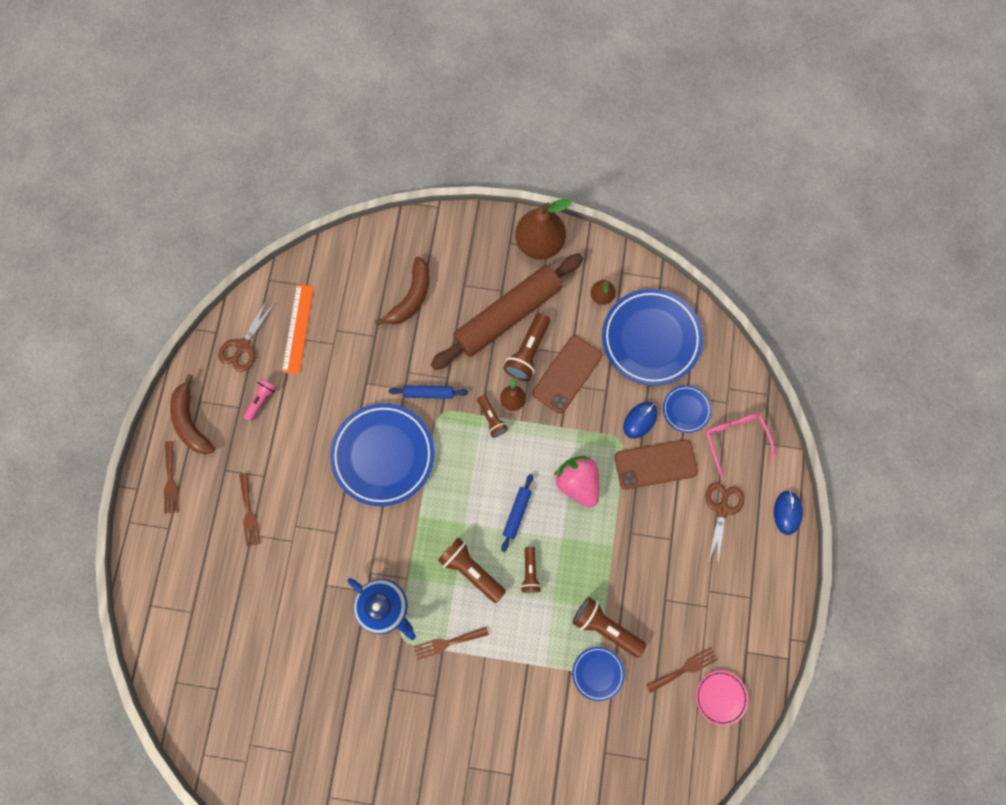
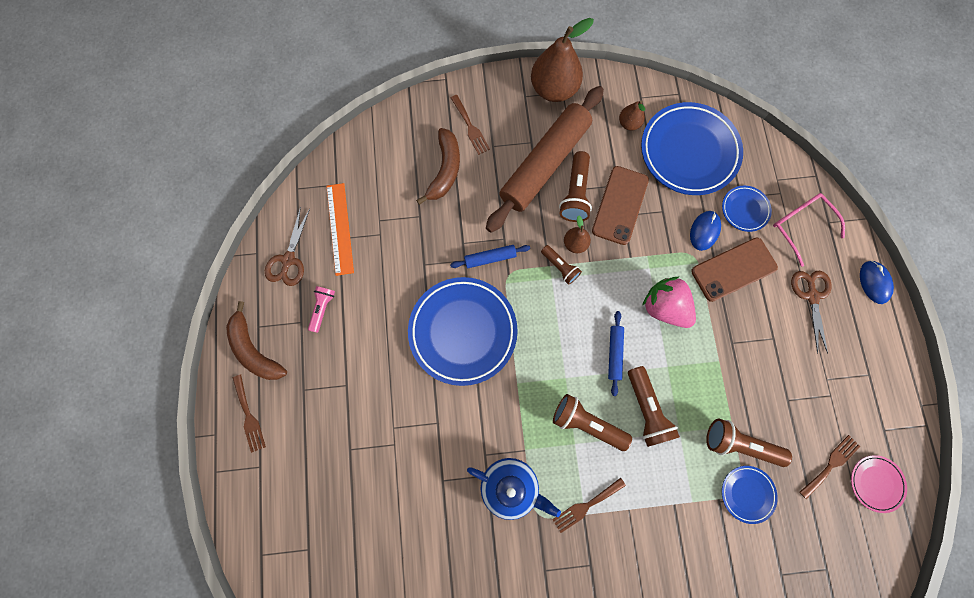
camera: 15 degrees left, 0 degrees up
brown fork [239,473,260,546] -> brown fork moved to [451,95,490,155]
brown flashlight [521,547,541,593] -> brown flashlight [628,366,680,447], size x1.62

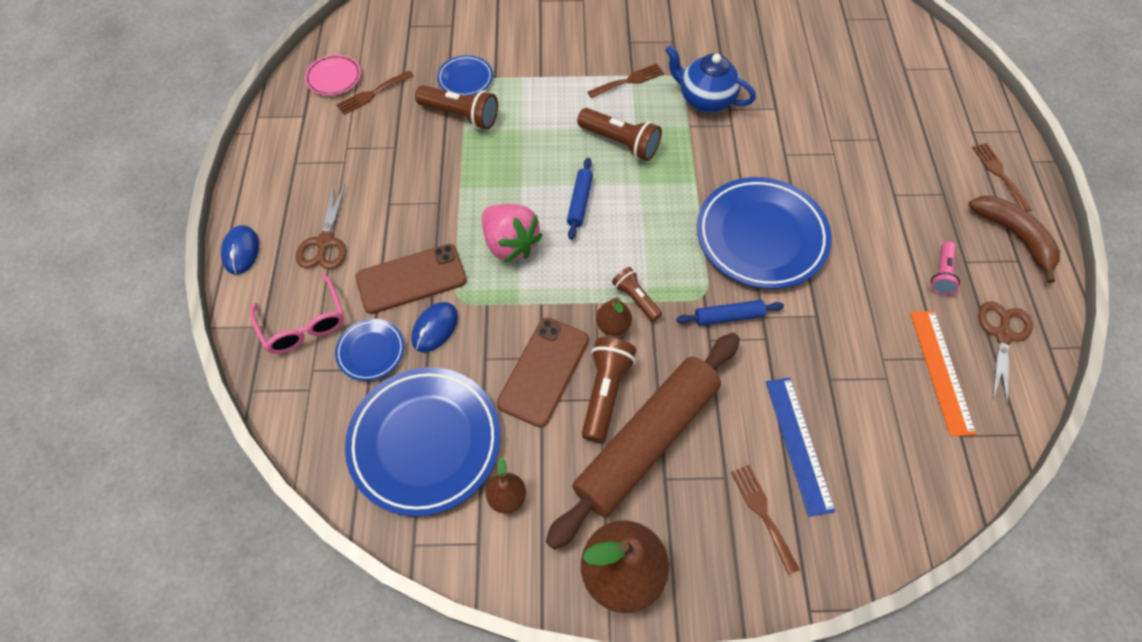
camera: 175 degrees left, 15 degrees down
brown banana [416,128,460,205] -> blue ruler [766,377,836,517]
brown flashlight [628,366,680,447] -> none

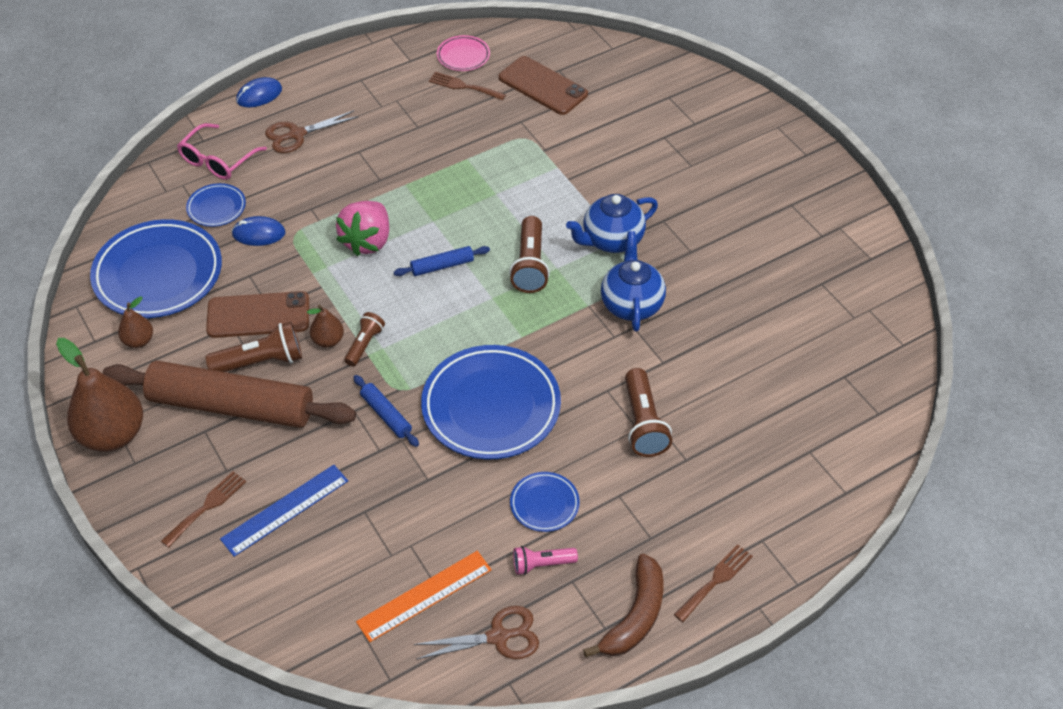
camera: 60 degrees right, 10 degrees down
brown phone [356,244,467,314] -> brown phone moved to [499,56,588,115]
brown flashlight [415,85,498,129] -> brown flashlight moved to [625,368,672,457]
blue plate [437,55,493,96] -> blue plate moved to [510,472,580,532]
brown fork [587,64,664,98] -> blue teapot [566,194,658,253]

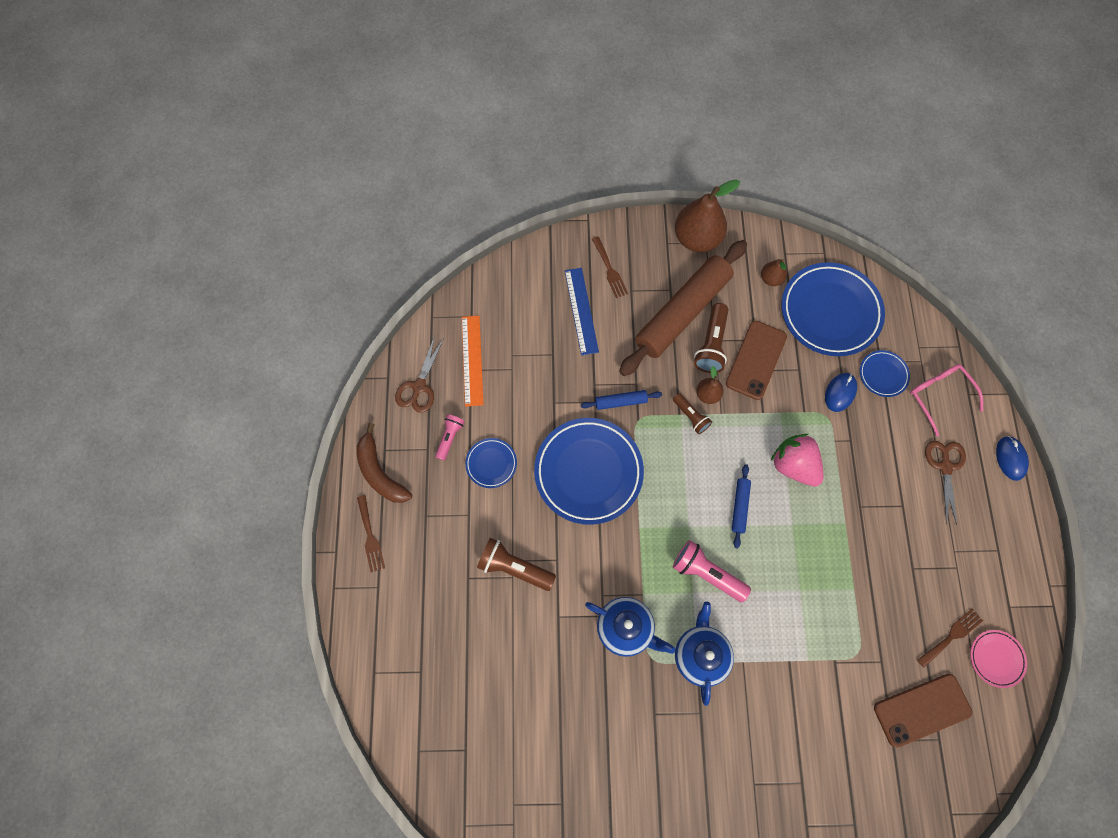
camera: 120 degrees right, 20 degrees up
brown flashlight [509,216,550,293] -> pink flashlight [673,540,751,602]

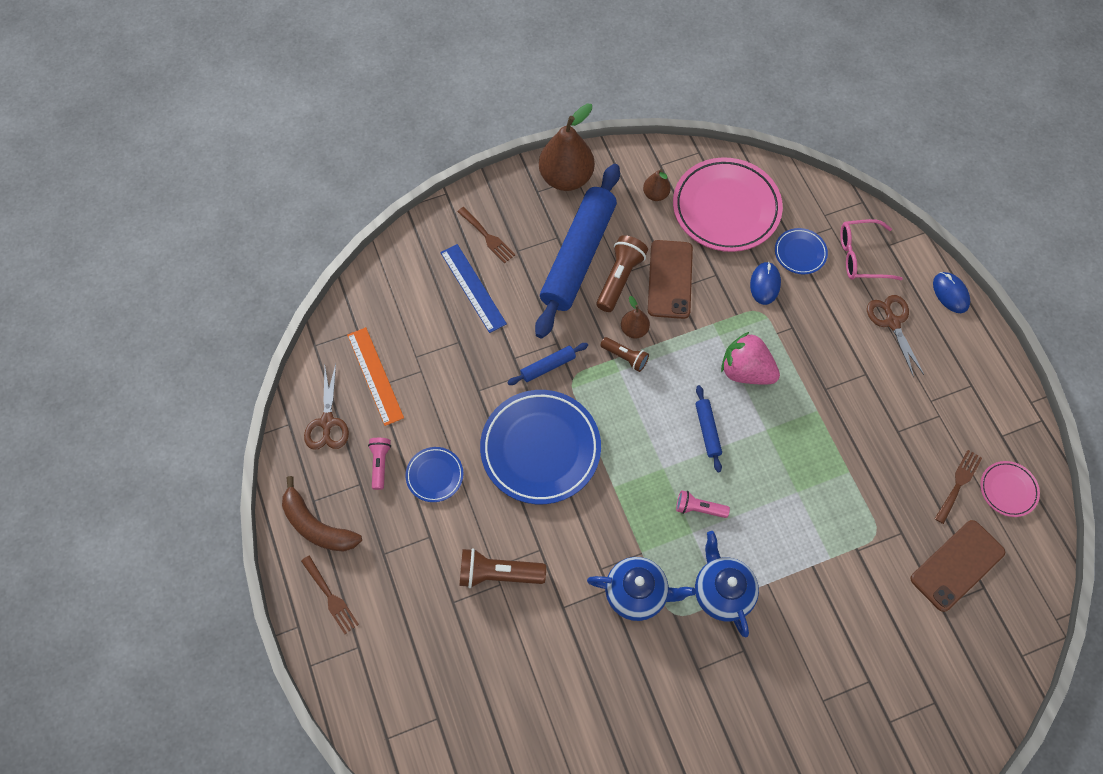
camera: 20 degrees left, 5 degrees down
brown rolling pin [619,240,747,376] -> blue rolling pin [535,164,620,338]
pink flashlight [673,540,751,602] -> pink flashlight [676,490,730,518], size x0.62
brown flashlight [694,303,729,373] -> brown flashlight turned 150 degrees counterclockwise [596,235,648,312]
blue plate [782,262,885,356] -> pink plate [673,157,783,252]
pink glasses [910,364,983,436] -> pink glasses turned 45 degrees counterclockwise [840,219,903,280]

